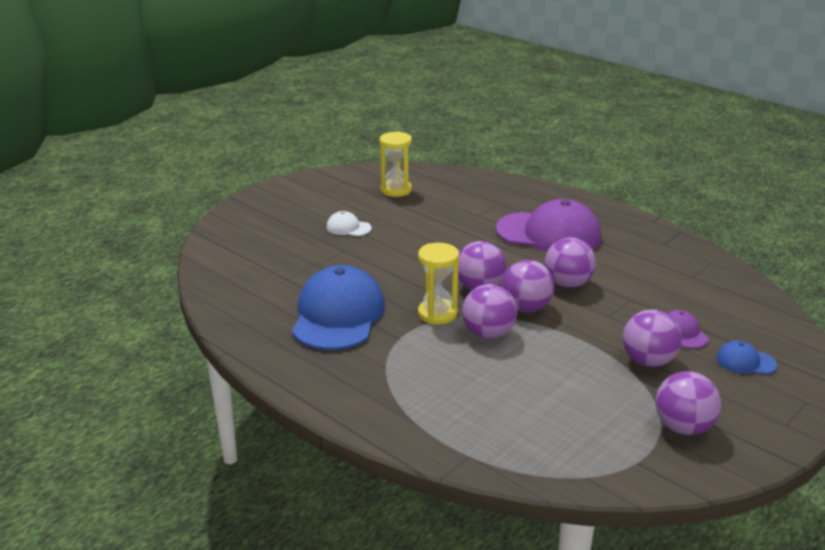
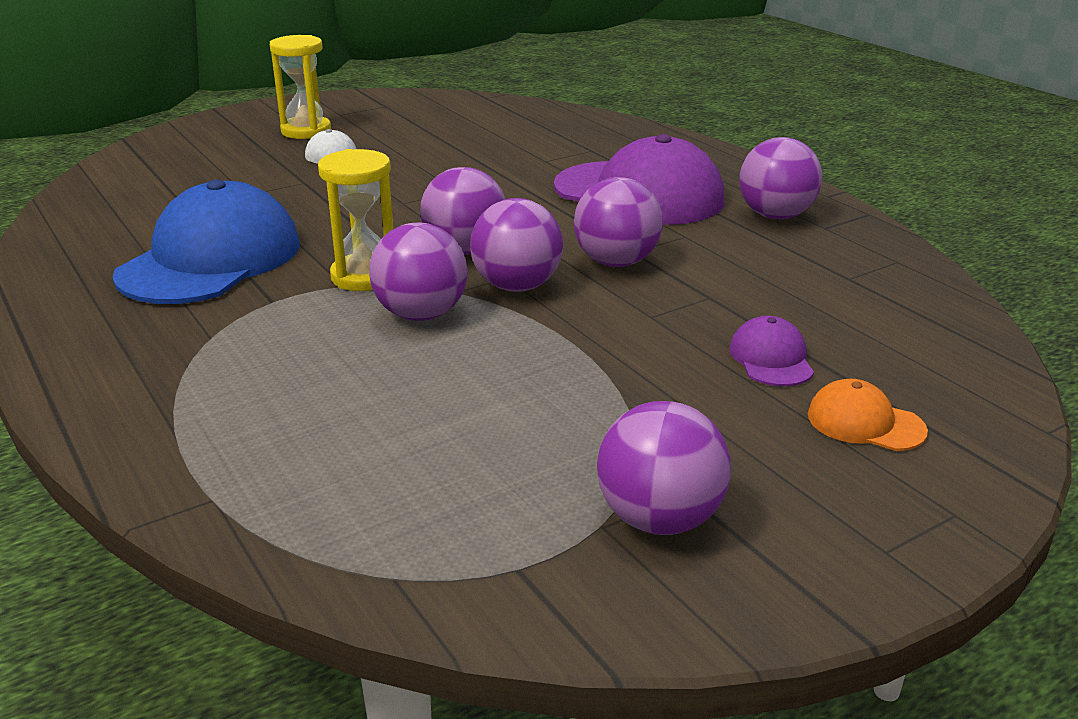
camera: 15 degrees right, 0 degrees up
yellow hourglass [379,131,412,197] -> yellow hourglass moved to [270,35,331,139]
purple ball [623,310,682,367] -> purple ball moved to [739,137,822,219]
blue cap [716,341,777,375] -> orange cap [808,379,928,451]

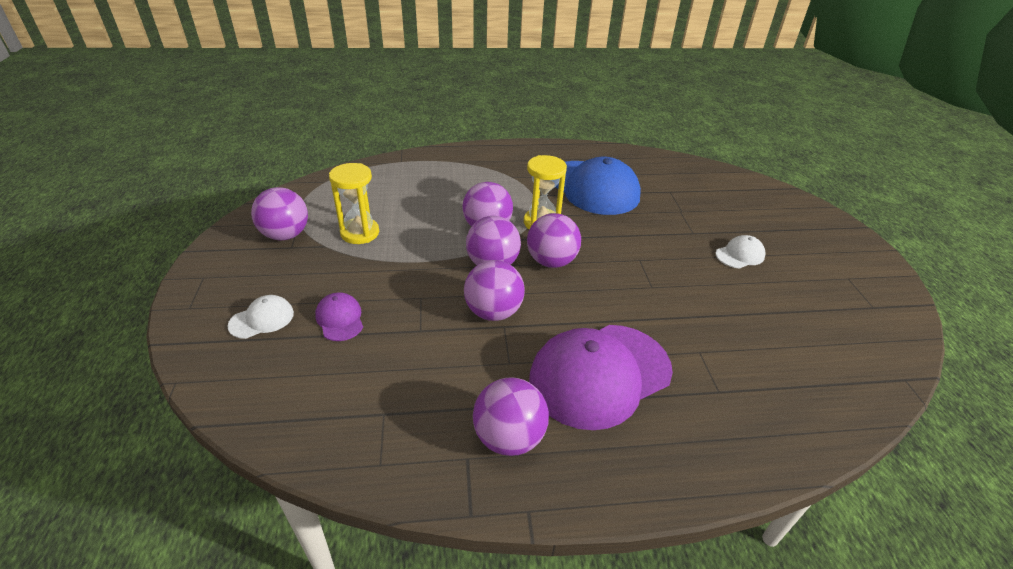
camera: 115 degrees right, 10 degrees up
yellow hourglass [270,35,331,139] -> yellow hourglass moved to [329,163,379,244]
purple cap [729,316,814,387] -> purple cap turned 135 degrees counterclockwise [315,292,363,341]
orange cap [808,379,928,451] -> white cap [228,295,294,339]

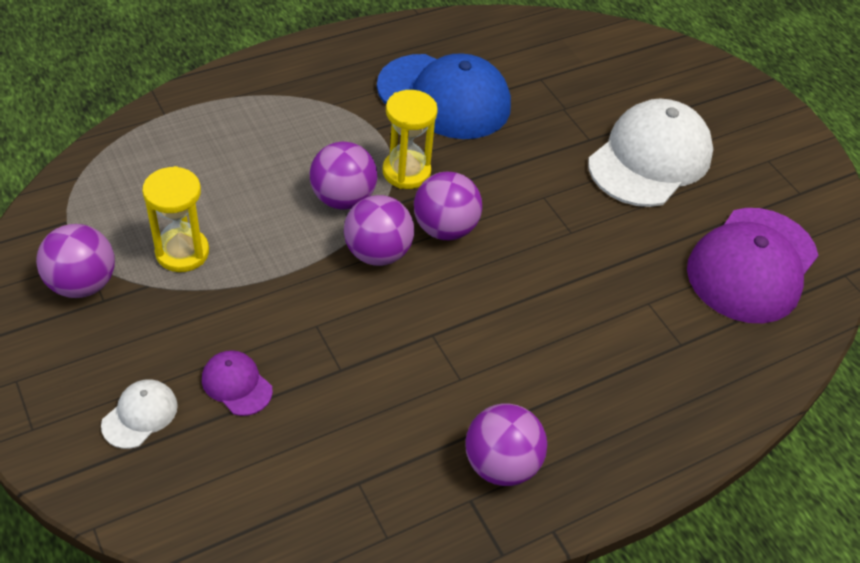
camera: 25 degrees left, 10 degrees up
purple ball [464,260,525,321] -> none
purple cap [529,325,673,430] -> purple cap moved to [687,208,819,323]
white cap [715,235,766,269] -> white cap [588,99,713,207], size x2.26

